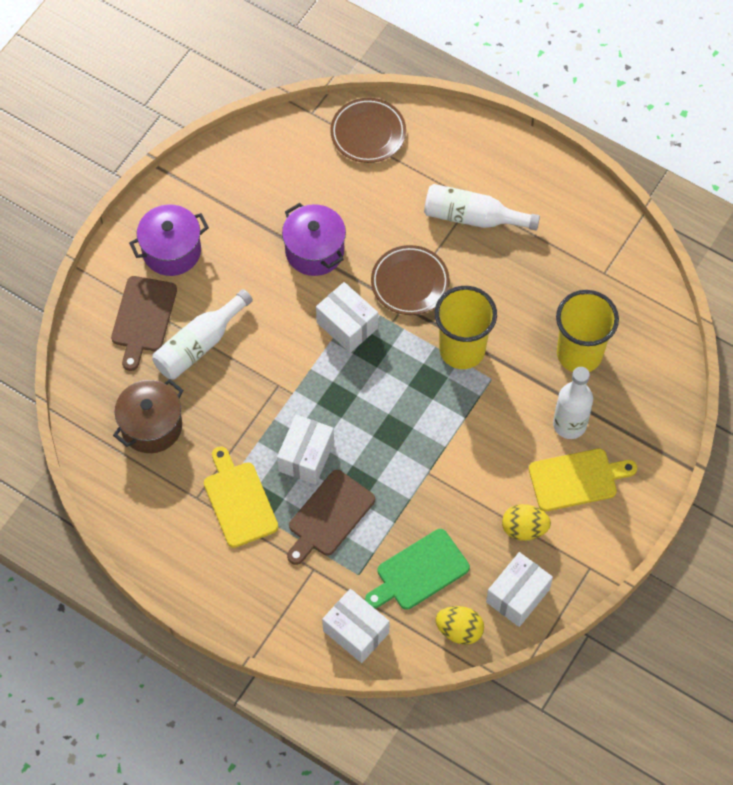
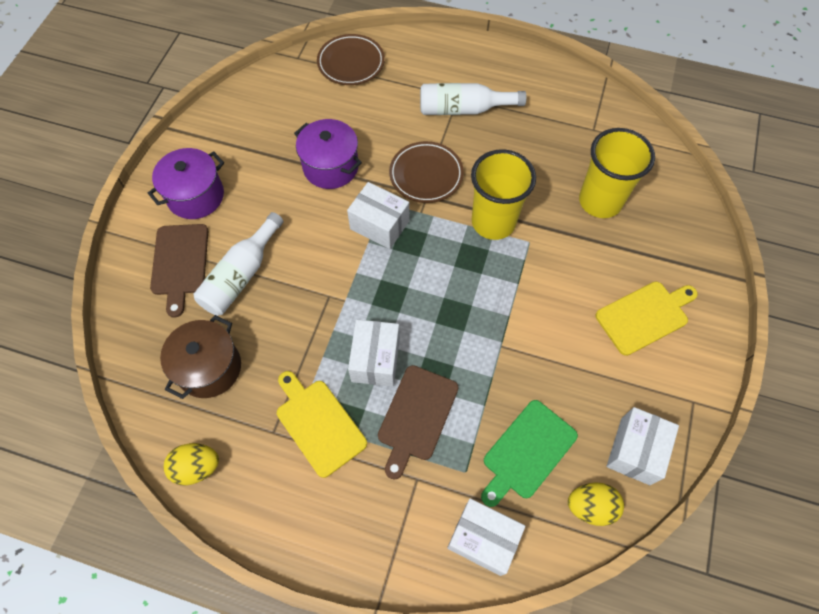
camera: 15 degrees left, 0 degrees up
yellow egg [502,504,551,541] -> yellow egg moved to [164,443,219,486]
white bottle [553,367,593,439] -> none

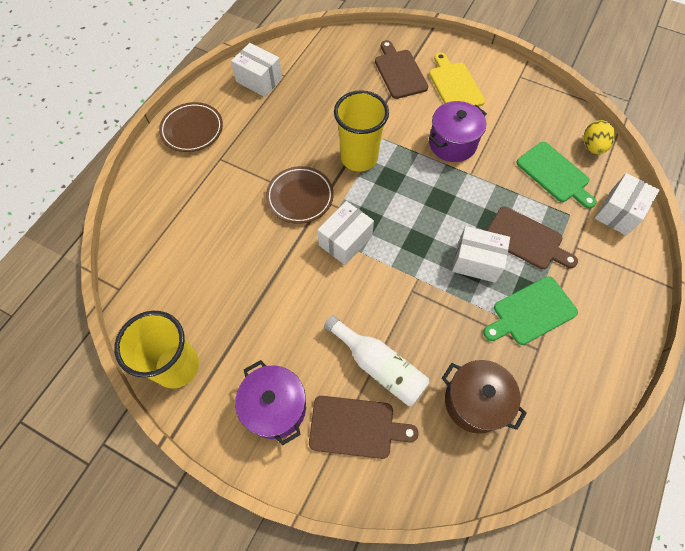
camera: 80 degrees left, 0 degrees up
yellow egg [164,443,219,486] -> none
yellow cutting board [277,371,367,478] -> green cutting board [483,276,578,345]
purple pot [294,119,362,189] -> purple pot moved to [429,101,487,162]
brown plate [317,34,385,85] -> brown plate moved to [159,102,223,152]
white bottle [420,83,526,115] -> none
yellow cup [579,128,655,218] -> yellow cup moved to [114,311,199,388]
white box [607,407,679,485] -> white box moved to [231,43,282,97]
none -> brown cutting board [375,40,428,99]

